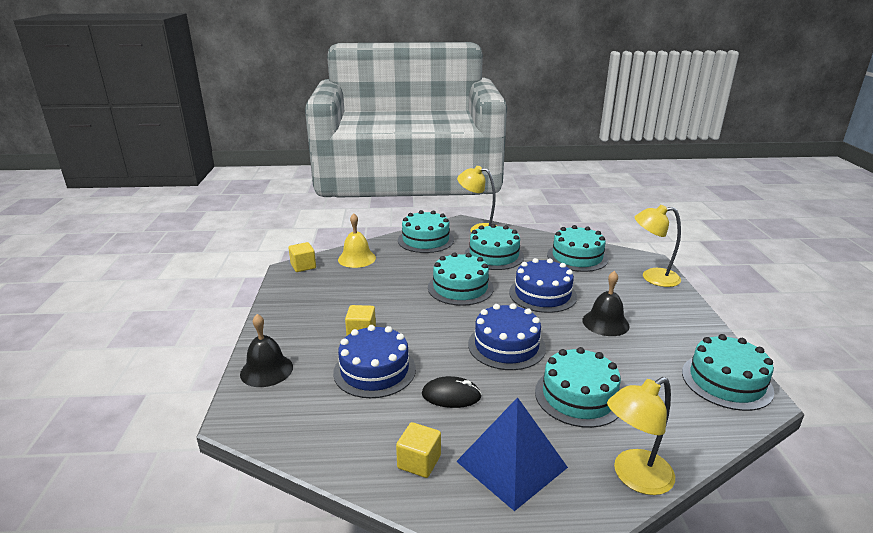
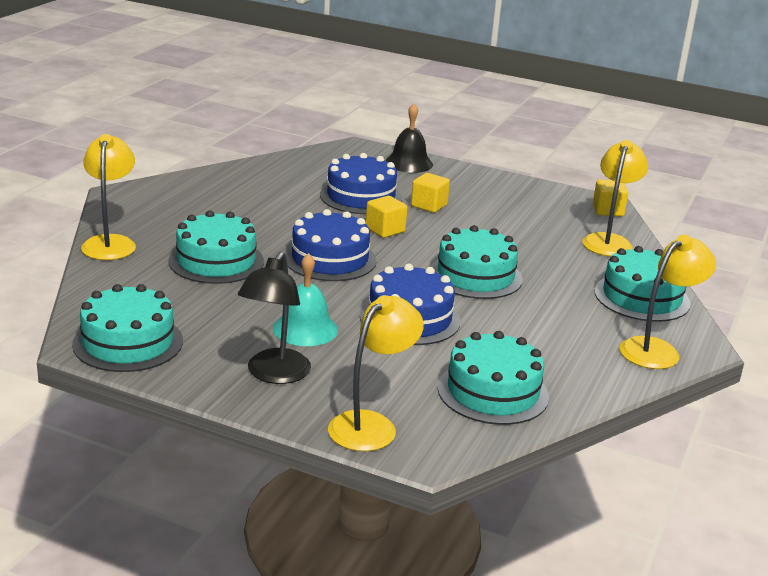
camera: 115 degrees right, 0 degrees up
yellow bell [338,213,376,268] -> yellow lamp [582,140,648,256]
yellow cube [396,422,441,478] -> yellow cube moved to [366,196,407,238]
black mouse [422,376,482,408] -> none
blue pyramid [456,397,568,511] -> none
turquoise cake [464,224,524,270] -> none
black bell [583,271,630,336] -> turquoise bell [273,253,338,346]
none -> black lamp [238,252,311,384]

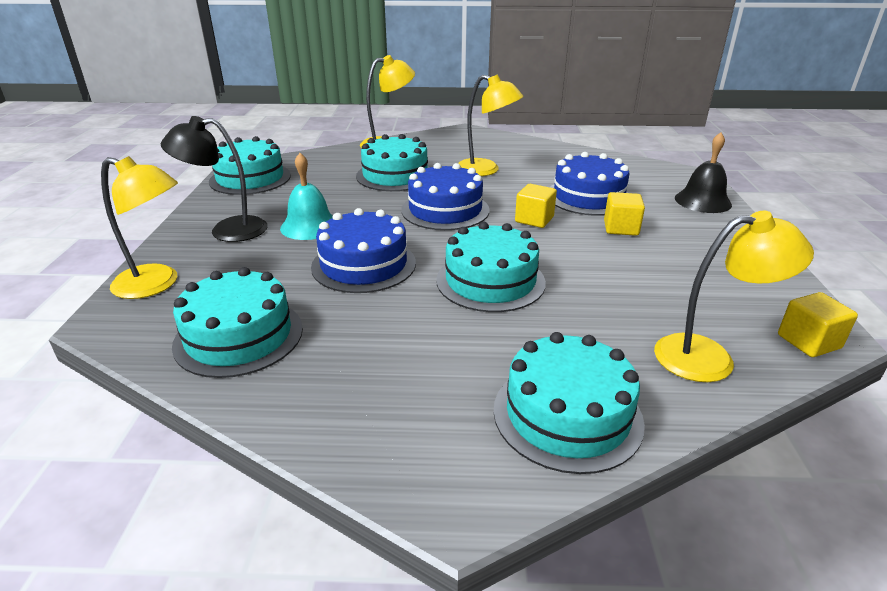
camera: 70 degrees right, 5 degrees up
yellow lamp [620,235,716,369] -> yellow lamp moved to [458,74,524,176]

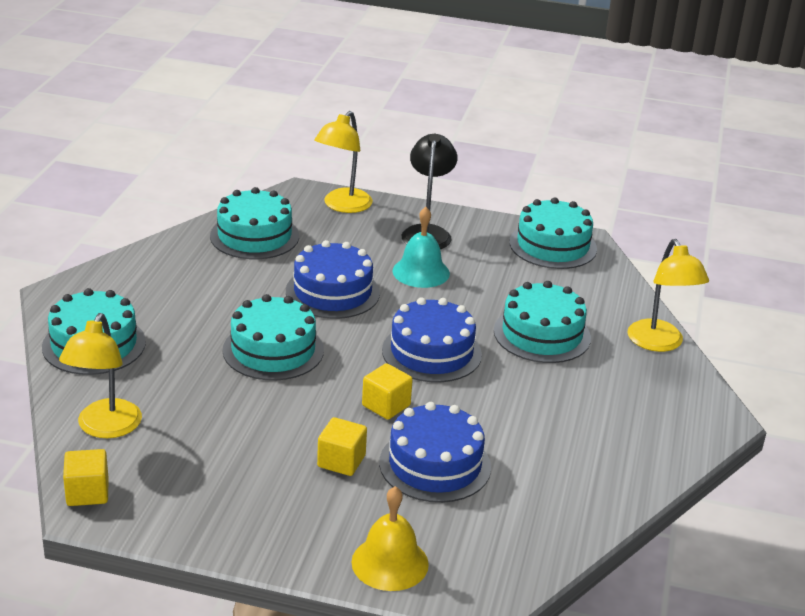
camera: 100 degrees right, 0 degrees up
yellow lamp [458,74,524,176] -> none
black bell [675,132,732,213] -> yellow bell [351,486,429,591]

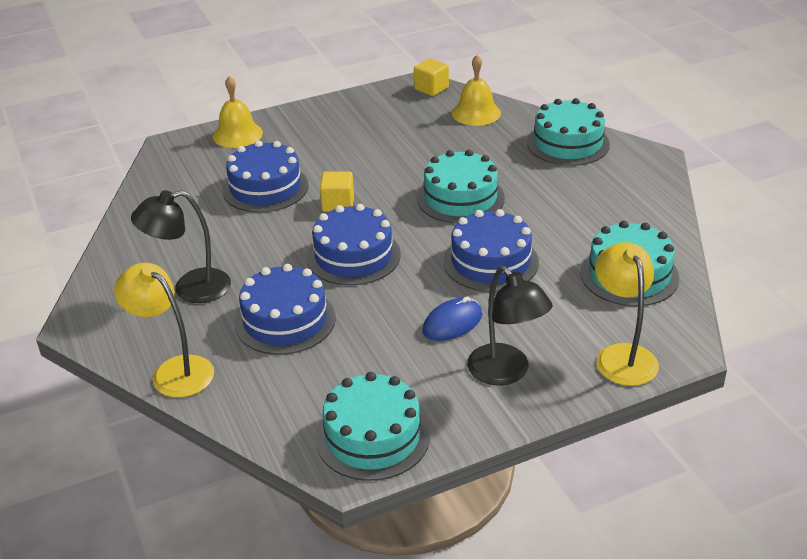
camera: 145 degrees right, 5 degrees up
yellow lamp [59,313,142,438] -> yellow bell [452,55,501,126]
yellow cube [317,417,367,476] -> none
turquoise bell [392,207,450,288] -> blue mouse [422,296,482,341]
turquoise cake [494,281,591,363] -> blue cake [235,264,336,355]
none -> black lamp [131,190,231,303]

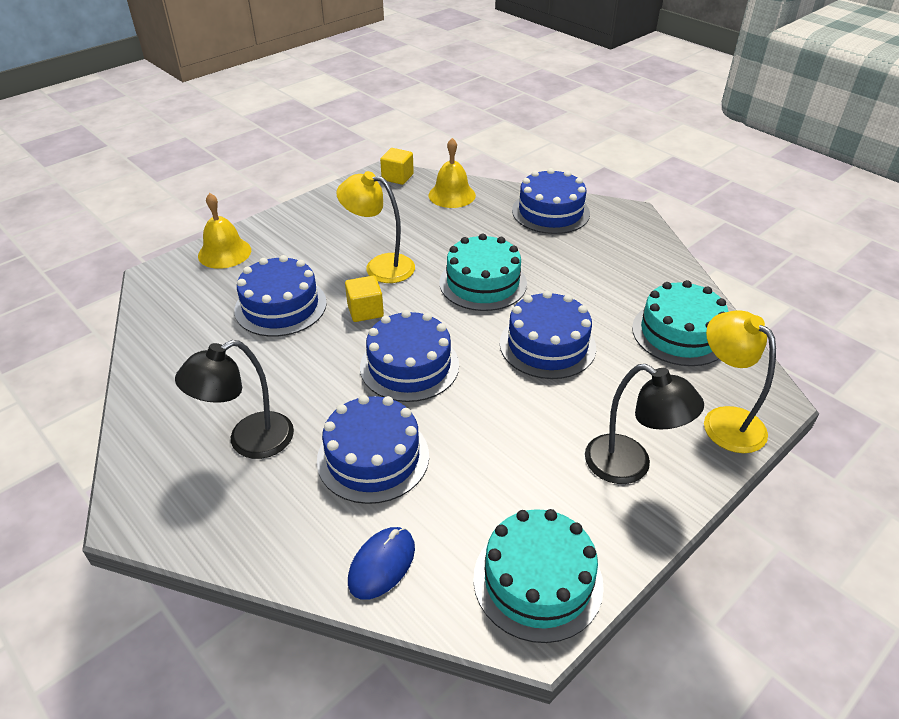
camera: 20 degrees left, 5 degrees up
yellow lamp [114,263,214,398] -> yellow lamp moved to [336,171,415,283]
blue mouse [422,296,482,341] -> blue mouse moved to [348,527,415,600]
turquoise cake [527,98,610,166] -> blue cake [512,168,590,234]

